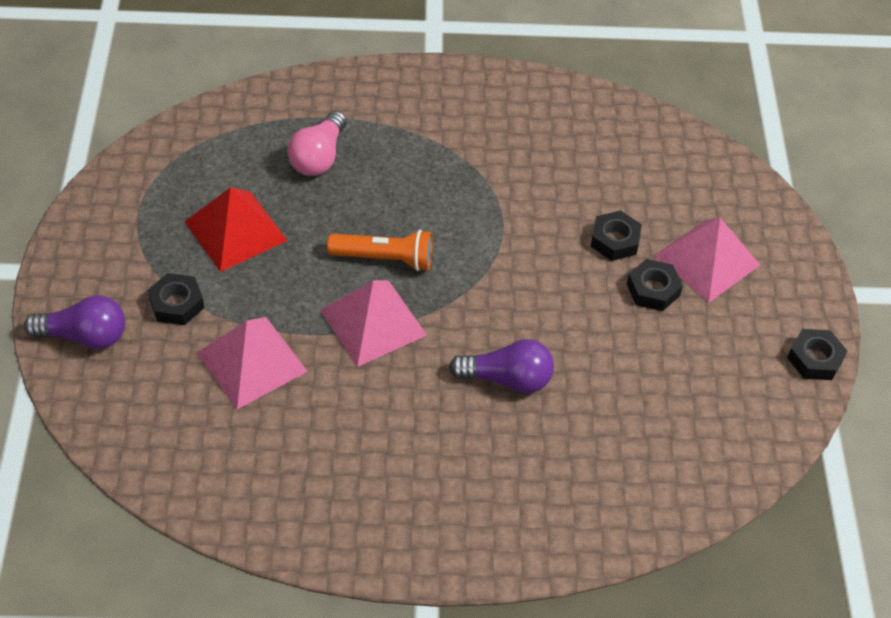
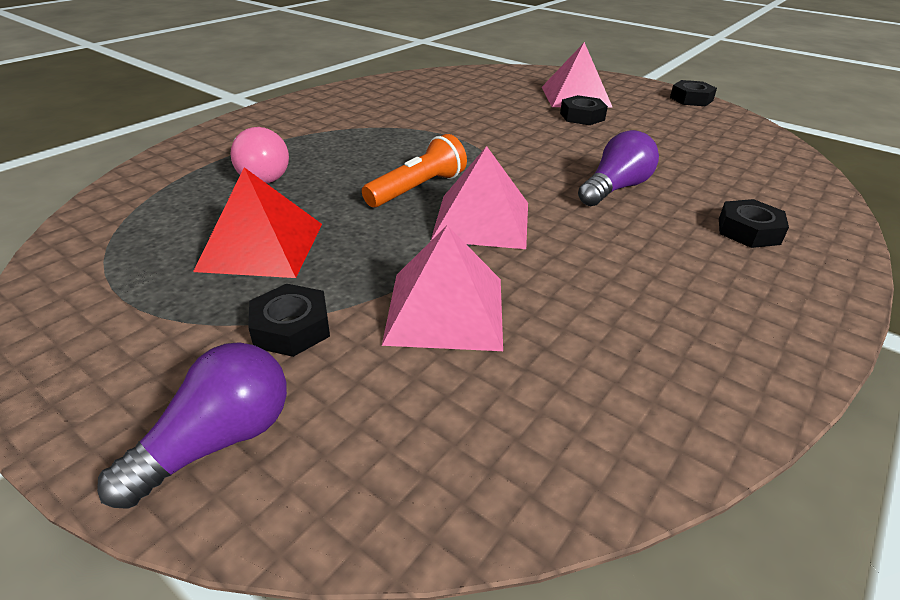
camera: 50 degrees left, 15 degrees down
black nut [591,210,642,261] -> black nut moved to [719,199,789,248]

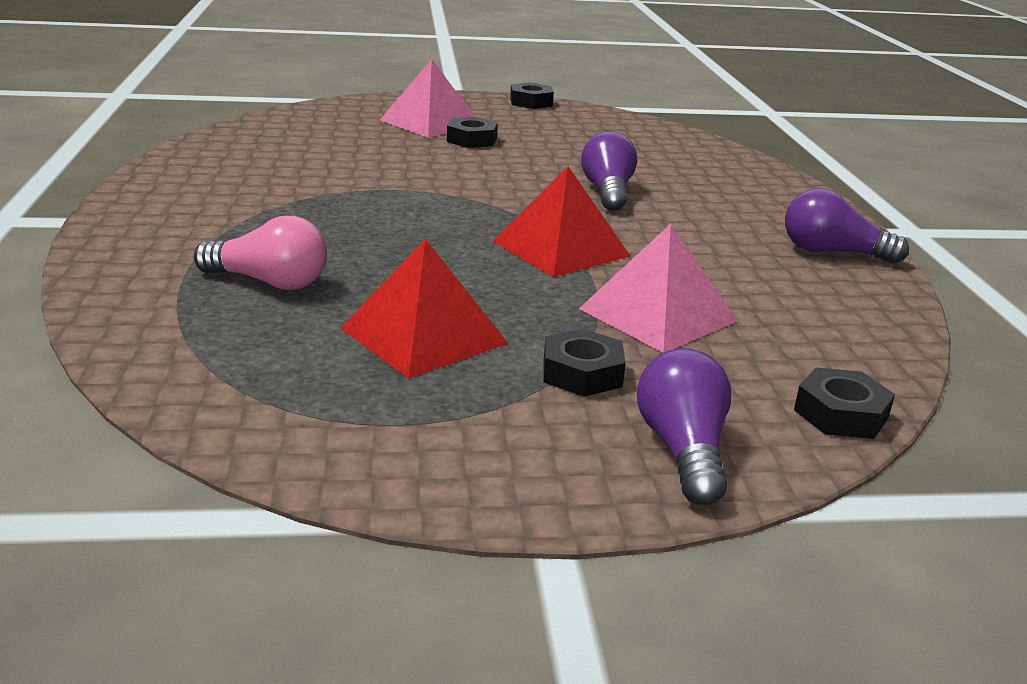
camera: 45 degrees left, 10 degrees down
orange flashlight [362,134,467,207] -> none
pink pyramid [431,146,528,249] -> red pyramid [493,166,630,277]
black nut [719,199,789,248] -> black nut moved to [794,367,895,439]
none -> purple light bulb [785,188,909,264]

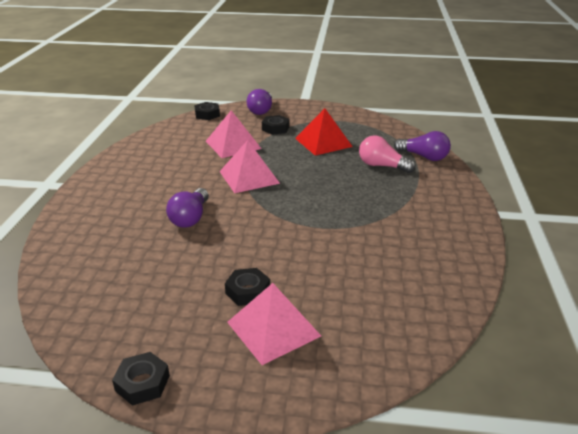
camera: 165 degrees left, 5 degrees up
red pyramid [493,166,630,277] -> pink pyramid [219,140,280,193]
purple light bulb [785,188,909,264] -> purple light bulb moved to [394,131,451,161]

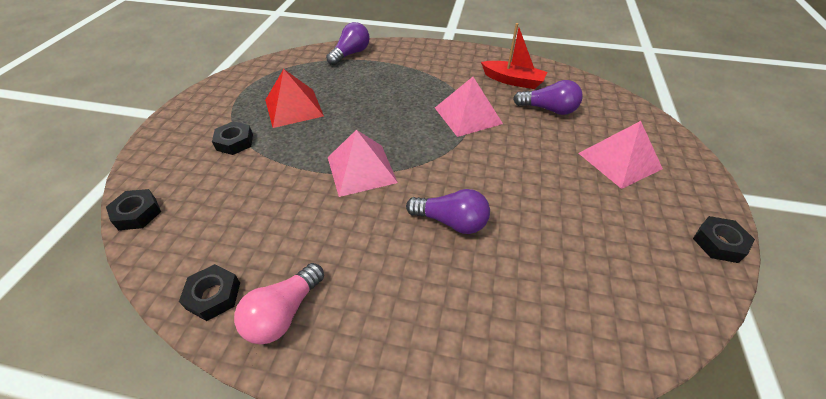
camera: 85 degrees left, 15 degrees up
pink pyramid [206,110,261,158] -> pink pyramid moved to [435,77,503,137]
black nut [225,268,270,306] -> black nut moved to [179,264,240,321]
purple light bulb [247,89,272,115] -> purple light bulb moved to [513,80,583,115]
pink light bulb [359,135,416,173] -> pink light bulb moved to [234,263,324,344]
none -> red boat [481,23,547,89]

